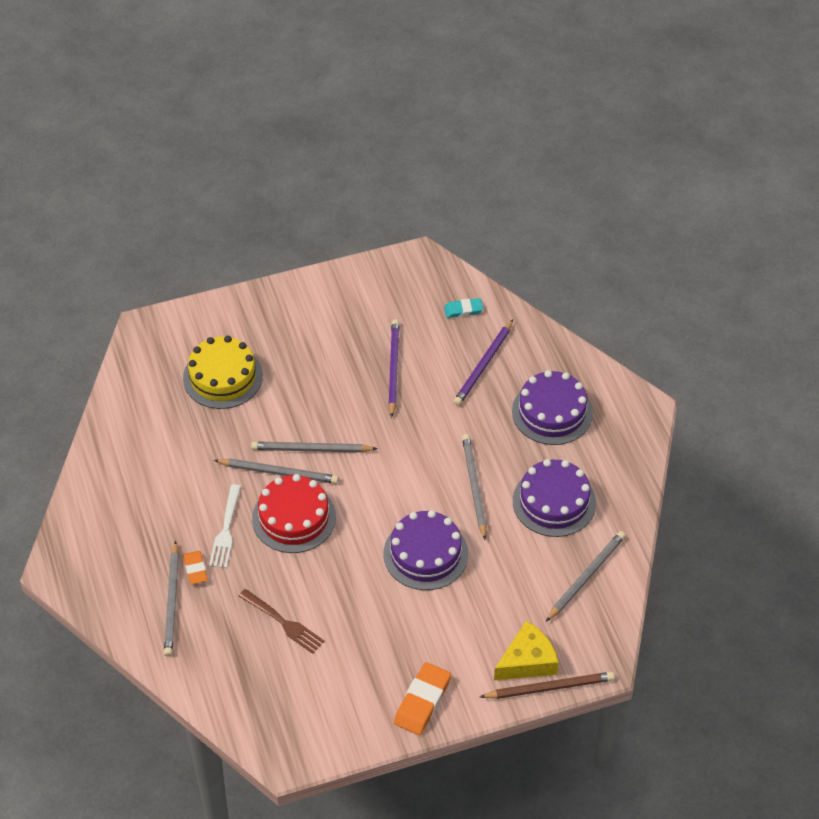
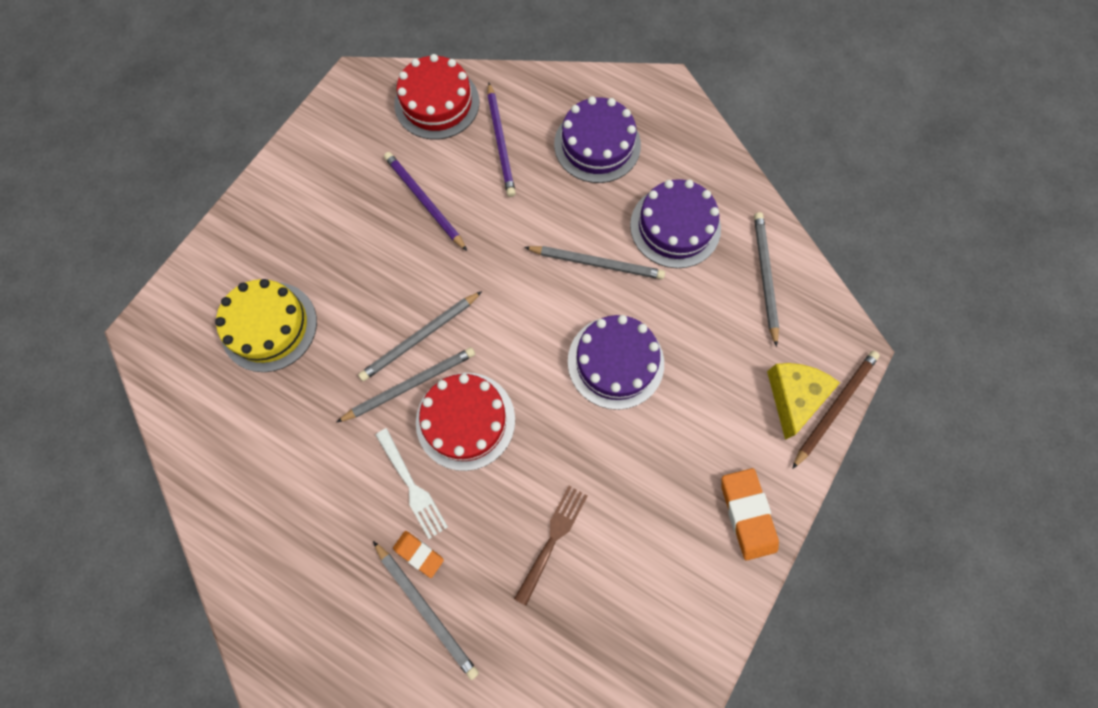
camera: 40 degrees left, 20 degrees up
brown fork [239,589,325,654] -> brown fork turned 60 degrees counterclockwise [514,486,587,606]
turquoise eraser [444,298,483,318] -> red cake [394,54,479,140]
grey pencil [462,434,487,540] -> grey pencil turned 150 degrees clockwise [524,246,665,279]

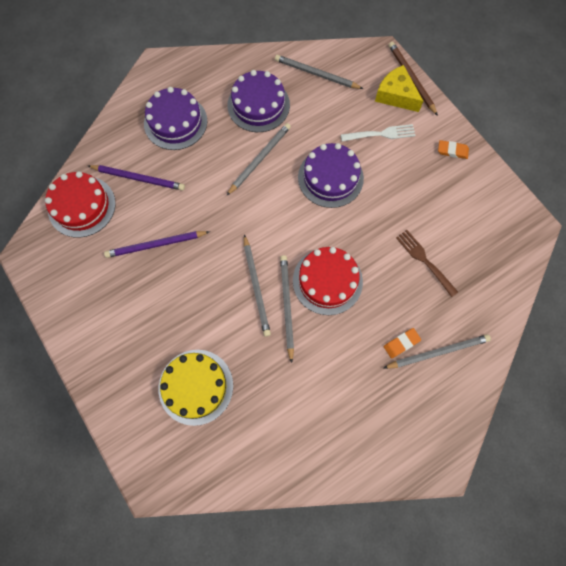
camera: 65 degrees left, 0 degrees up
white fork [376,428,448,539] -> white fork moved to [341,124,416,142]
orange eraser [721,468,779,560] -> orange eraser [438,140,469,159], size x0.60

